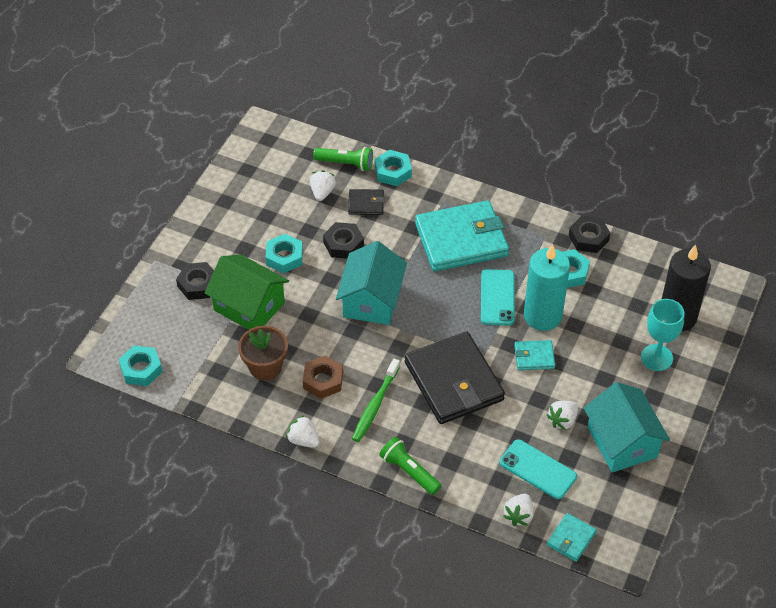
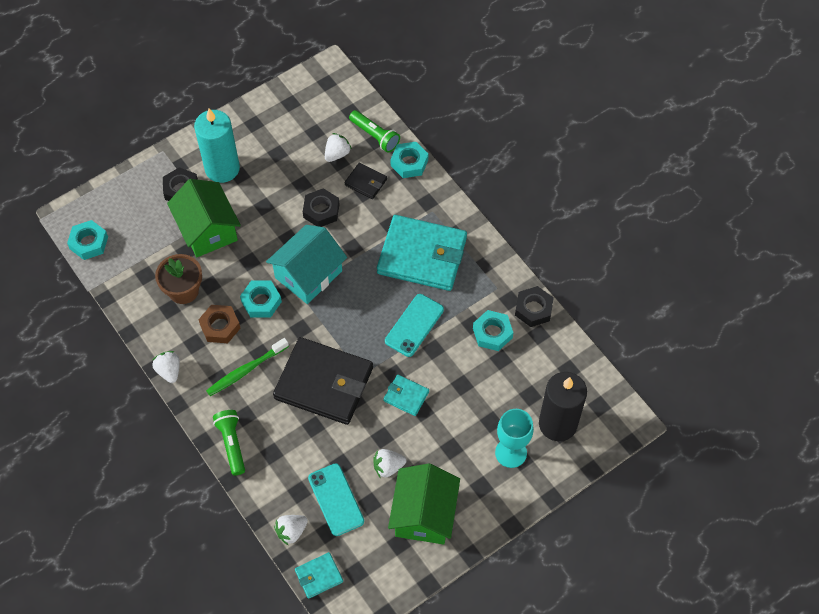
camera: 30 degrees right, 10 degrees up
turquoise nut [266,234,303,273] -> turquoise nut moved to [240,281,282,318]
black wallet [405,332,505,424] -> black wallet turned 75 degrees counterclockwise [273,337,373,425]
turquoise candle [524,244,570,331] -> turquoise candle moved to [194,109,240,183]
turquoise house [584,382,670,472] -> green house [388,463,460,544]

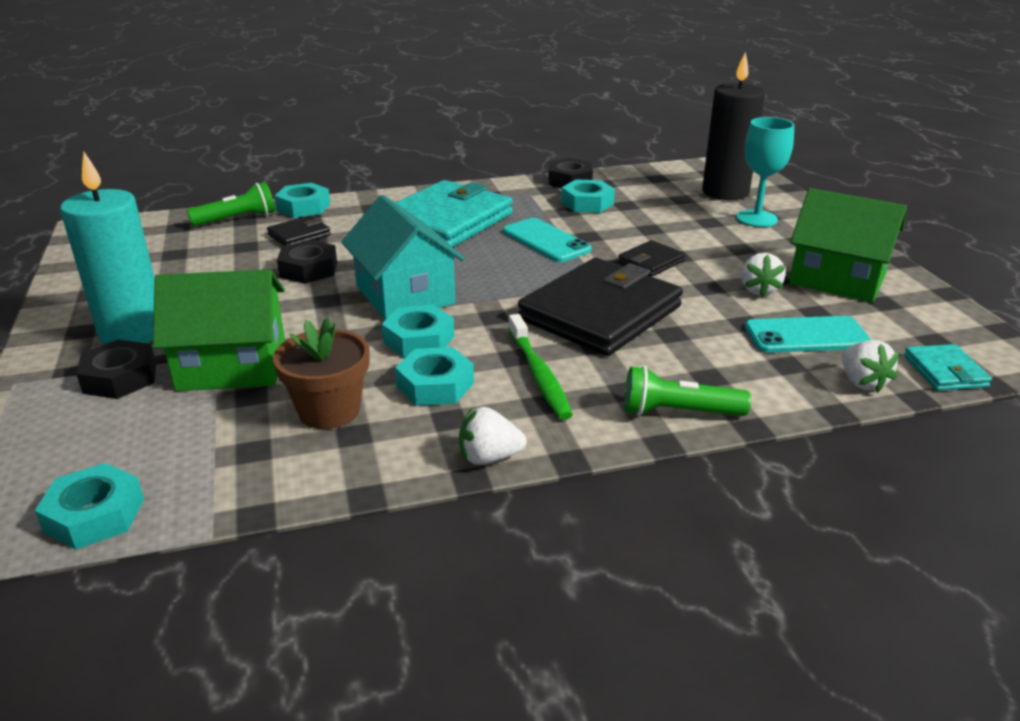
camera: 70 degrees left, 30 degrees down
brown nut [198,305,240,343] -> turquoise nut [395,347,474,406]
white strawberry [325,133,352,162] -> none
turquoise wallet [383,375,429,416] -> black wallet [618,240,685,277]

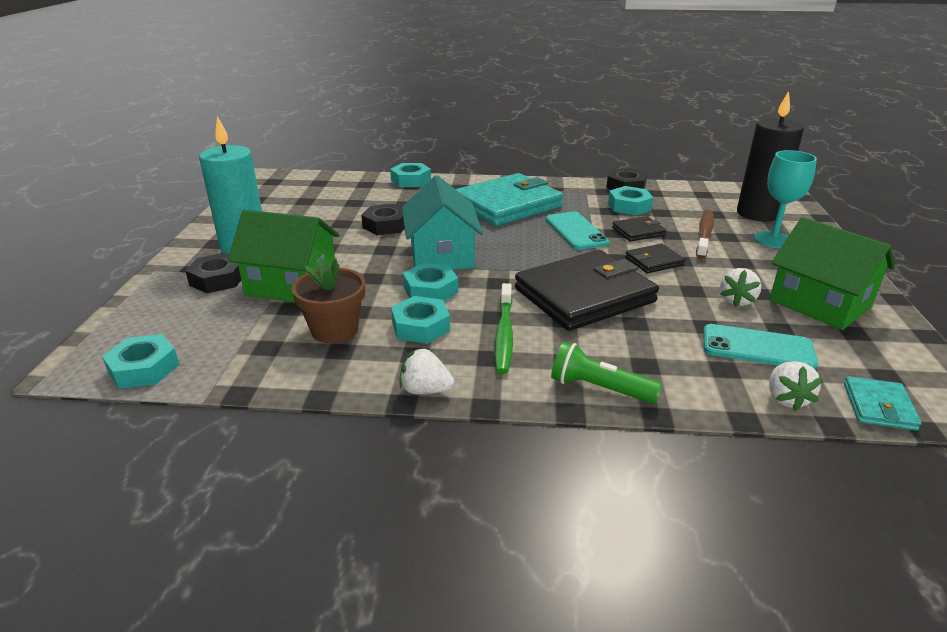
camera: 20 degrees right, 0 degrees up
green flashlight [187,182,275,226] -> none
black wallet [267,215,331,246] -> black wallet moved to [612,216,666,241]
none -> brown toothbrush [696,210,714,259]

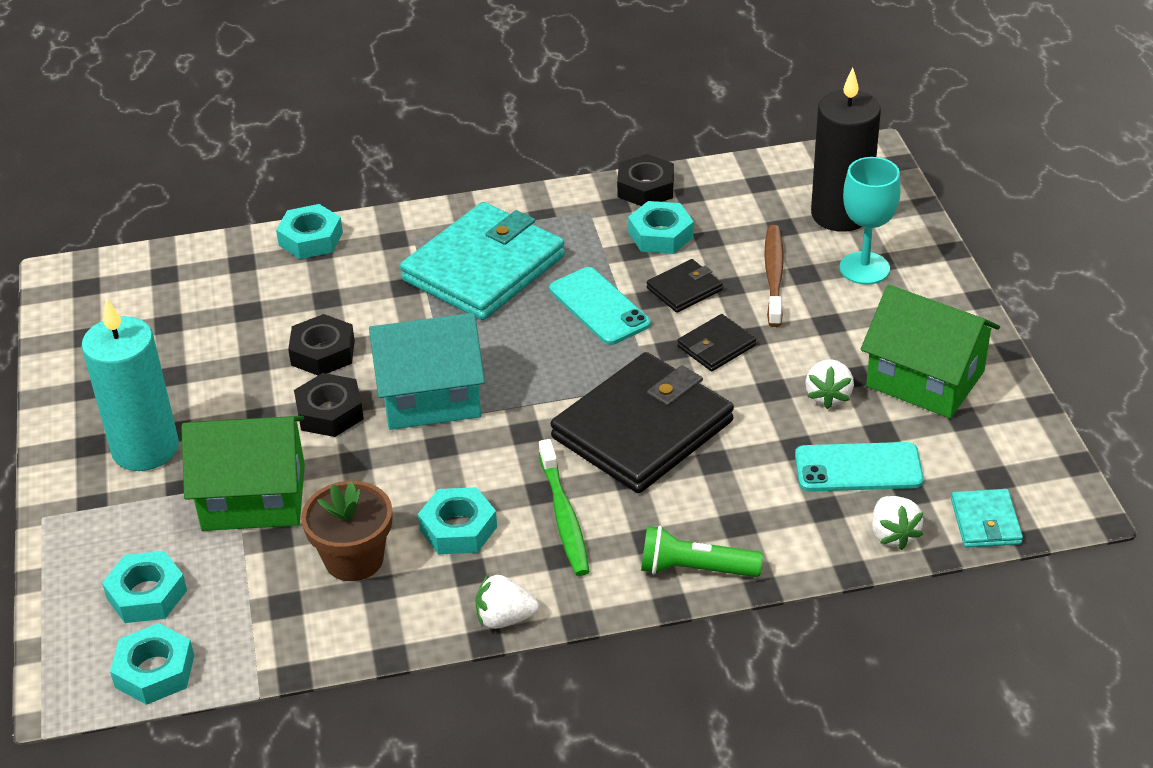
camera: 15 degrees left, 10 degrees up
black nut [185,253,241,293] -> black nut moved to [294,373,364,437]
turquoise house [402,175,483,270] -> turquoise house turned 75 degrees counterclockwise [369,313,485,430]
turquoise nut [403,263,458,301] -> turquoise nut moved to [102,551,187,623]

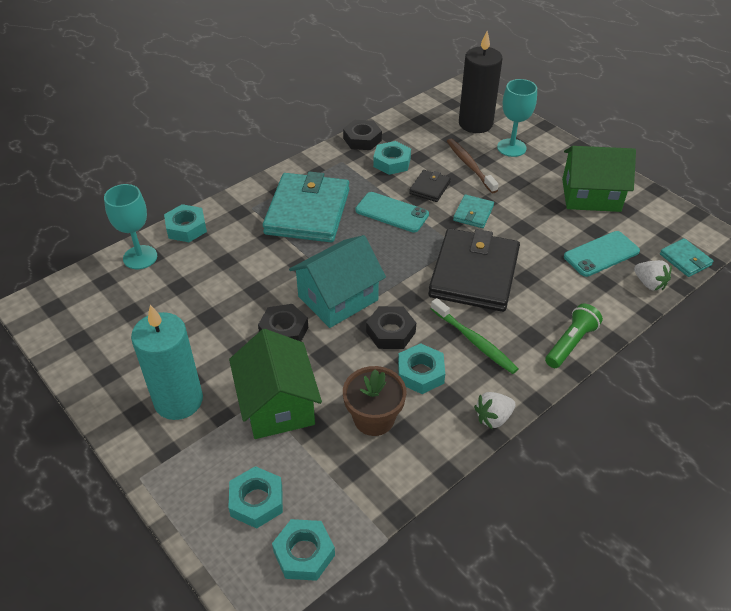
camera: 30 degrees left, 5 degrees up
green house [181,416,305,531] -> green house turned 75 degrees counterclockwise [229,329,322,439]
black nut [288,314,355,375] -> black nut moved to [366,306,416,349]
green flashlight [641,526,763,577] -> green flashlight turned 150 degrees clockwise [545,304,603,368]
black wallet [677,314,756,371] -> turquoise wallet [453,194,494,228]
white strawberry [805,359,854,409] -> none
none -> turquoise goblet [104,184,157,269]

